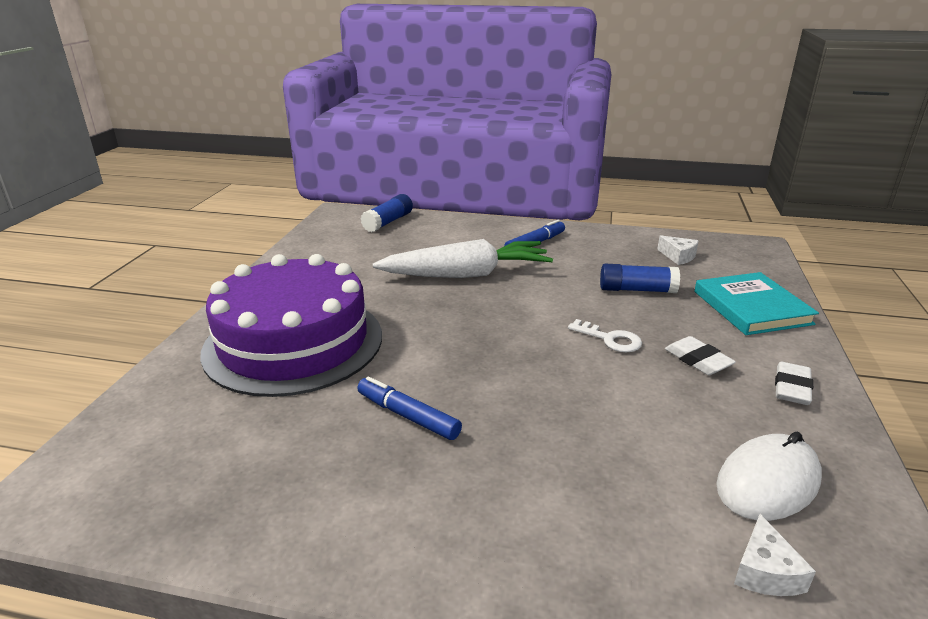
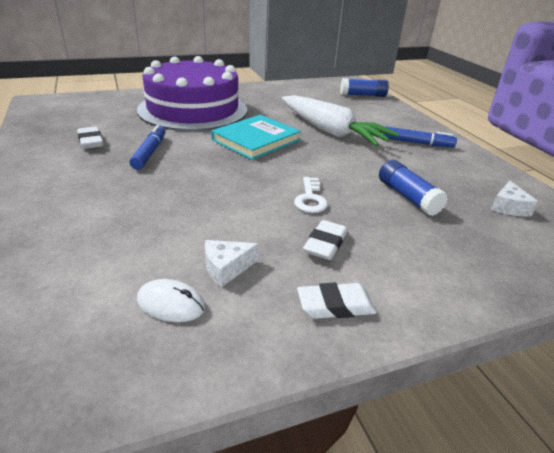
camera: 55 degrees right, 5 degrees up
turquoise book [695,272,819,335] -> turquoise book moved to [211,115,301,160]
white mouse [716,432,822,521] -> white mouse [137,279,205,322], size x0.60
white cheese [734,514,816,596] -> white cheese moved to [205,240,259,287]
none -> white eraser [77,126,103,149]

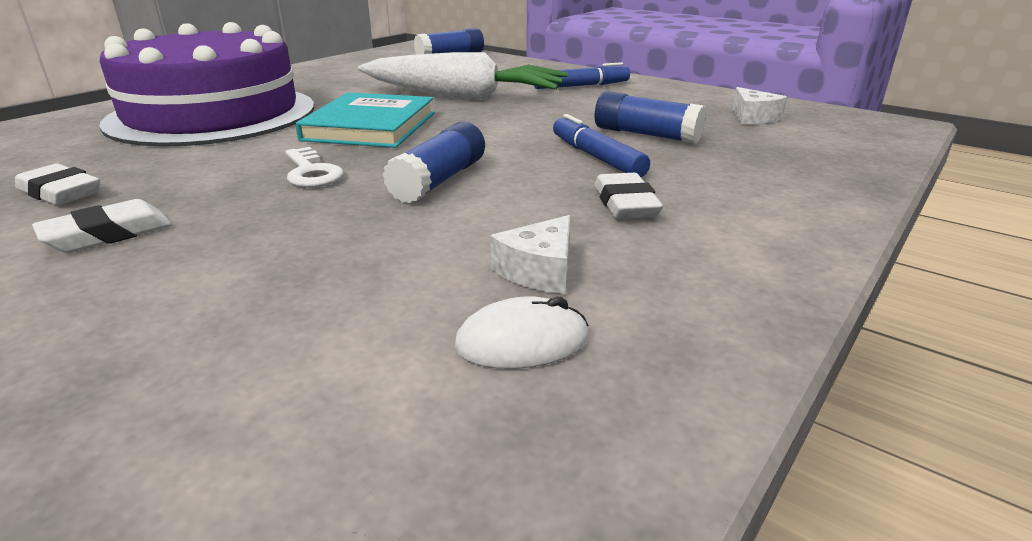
camera: 30 degrees left, 5 degrees down
blue marker [130,125,165,170] -> blue marker moved to [553,114,650,177]
white key [294,177,328,213] -> white key moved to [285,147,343,187]
white eraser [297,283,377,319] -> white eraser moved to [32,199,172,253]
none -> blue glue stick [382,121,485,203]

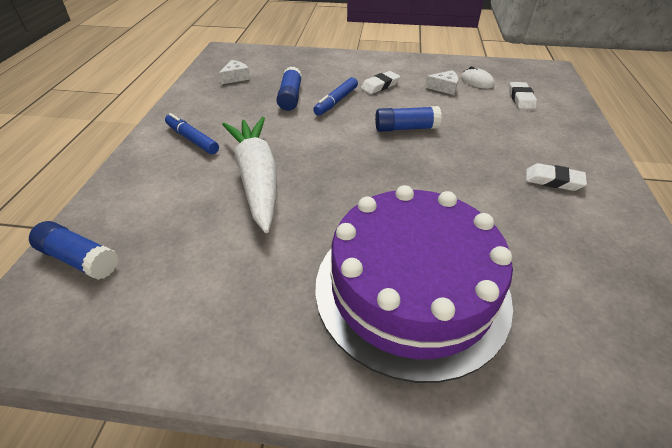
camera: 120 degrees left, 15 degrees up
white eraser [15,164,100,205] -> white eraser moved to [509,82,537,110]
white key [285,147,343,187] -> none
turquoise book [295,92,435,148] -> none

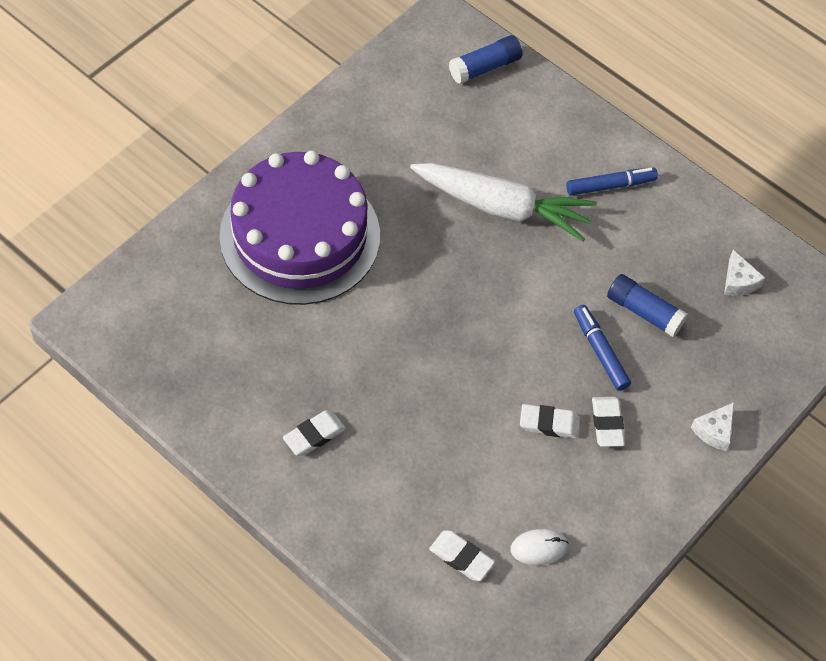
camera: 120 degrees right, 15 degrees up
blue glue stick [375,106,442,132] -> none
white cheese [425,70,458,95] -> white cheese moved to [691,402,734,451]
none -> white eraser [520,404,580,439]

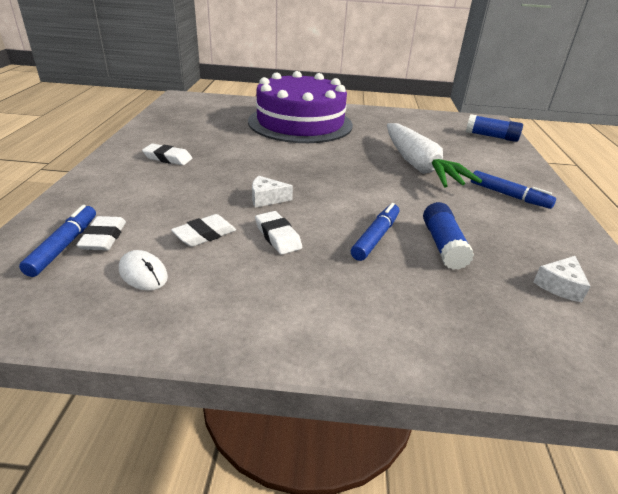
camera: 55 degrees right, 25 degrees down
white eraser [592,397,625,447] -> white eraser moved to [171,214,236,247]
white cheese [691,402,734,451] -> white cheese moved to [252,176,293,208]
none -> blue marker [19,205,96,277]

